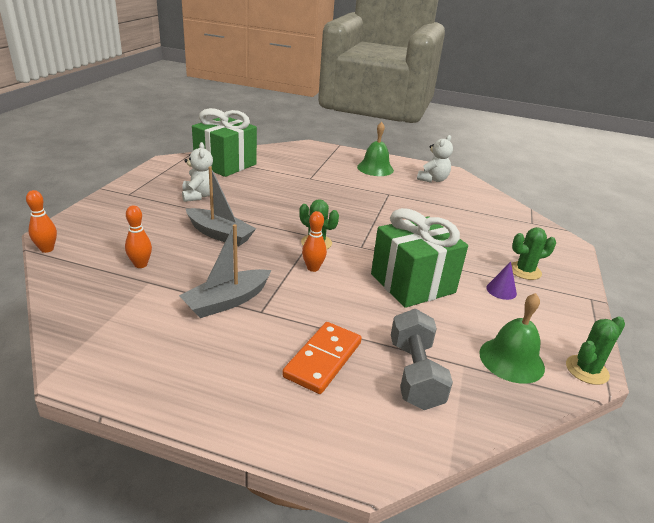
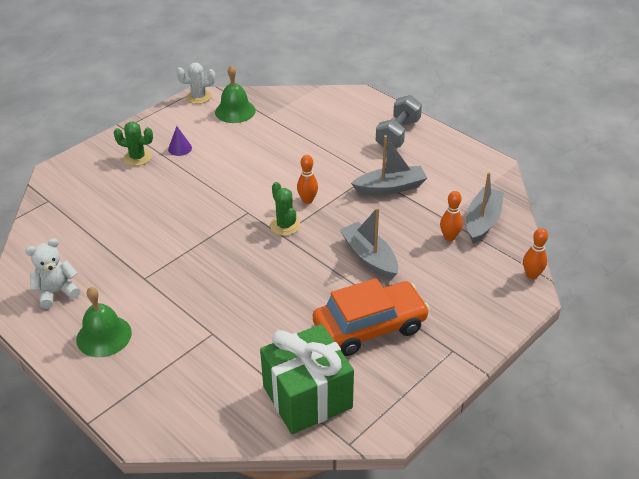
camera: 150 degrees left, 10 degrees up
white teddy bear [182,142,213,202] -> orange car [313,278,430,356]
orange domino [282,322,362,394] -> none
green gift [371,208,468,308] -> none
grey dumbbell [391,309,453,410] -> grey dumbbell moved to [376,95,422,150]
green cactus [566,316,625,385] -> white cactus [177,62,215,104]
none -> grey boat [466,172,504,244]

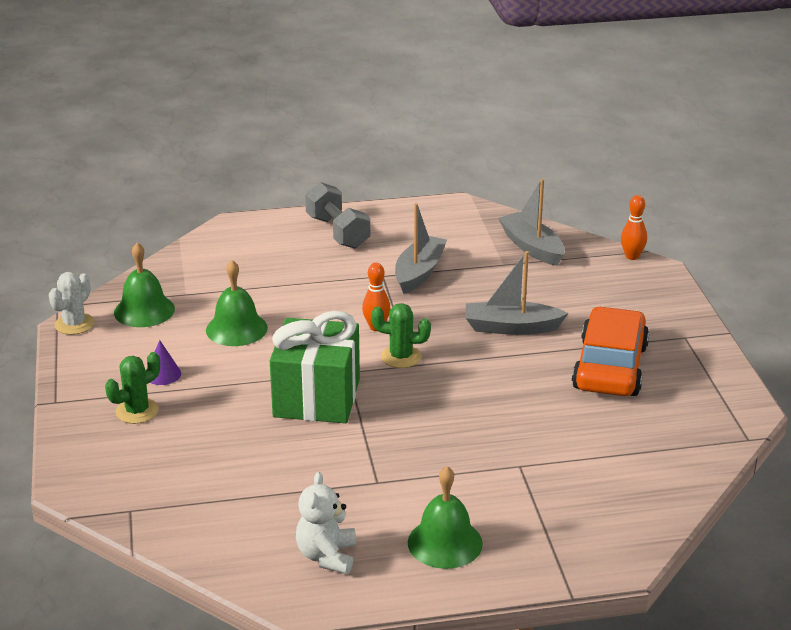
camera: 55 degrees left, 10 degrees down
green gift [260,324,354,434] -> green gift moved to [270,311,360,423]
orange bowling pin [440,191,463,241] -> none
none -> green bell [206,260,268,346]

